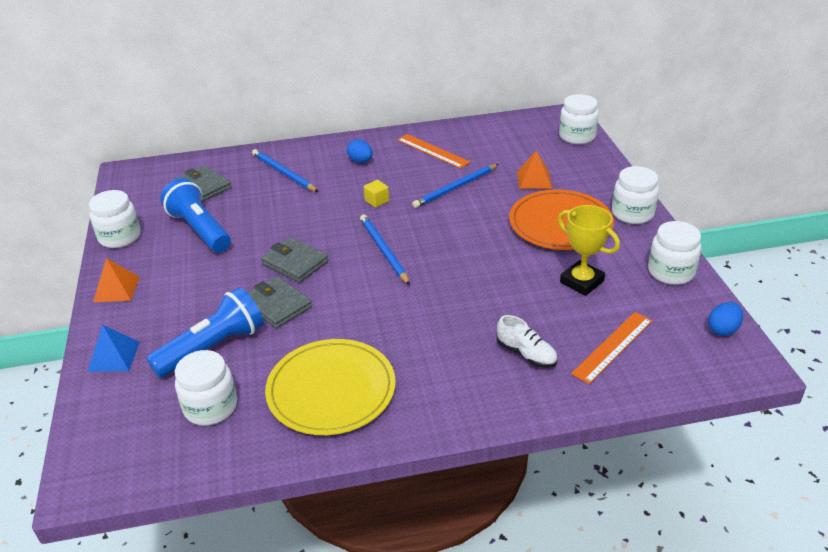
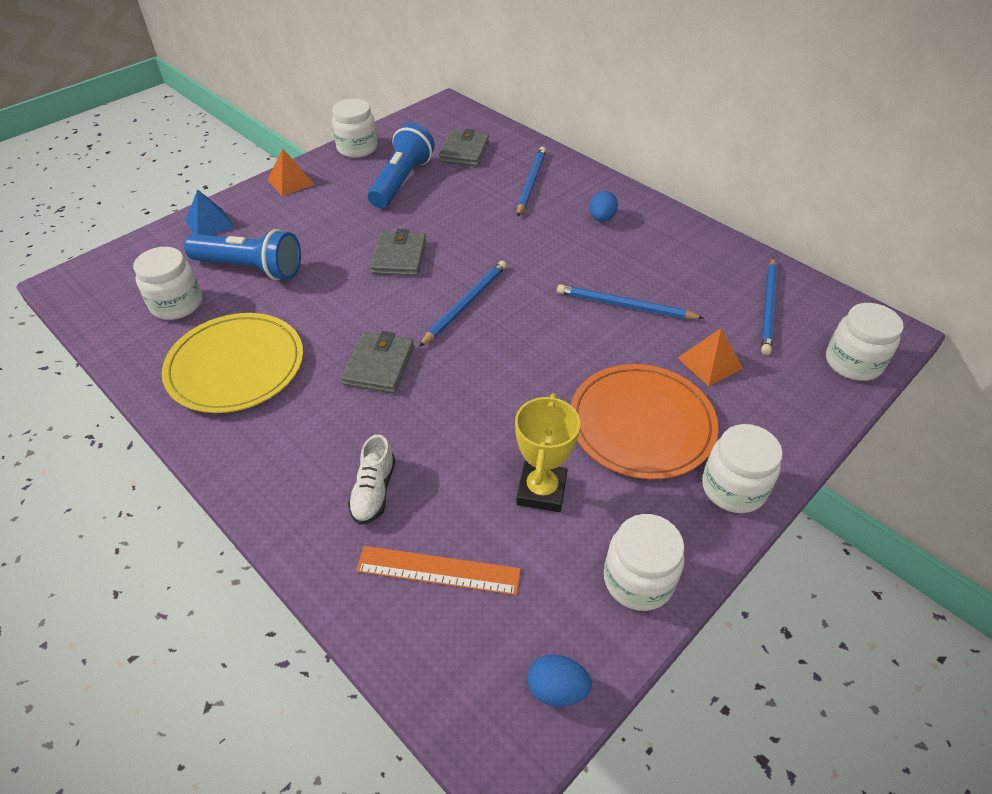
camera: 55 degrees right, 10 degrees up
grey wallet [248,276,312,329] -> grey wallet moved to [341,331,414,393]
yellow cube [364,180,389,208] -> none
orange ruler [397,134,470,169] -> none
none -> blue pencil [761,257,777,355]

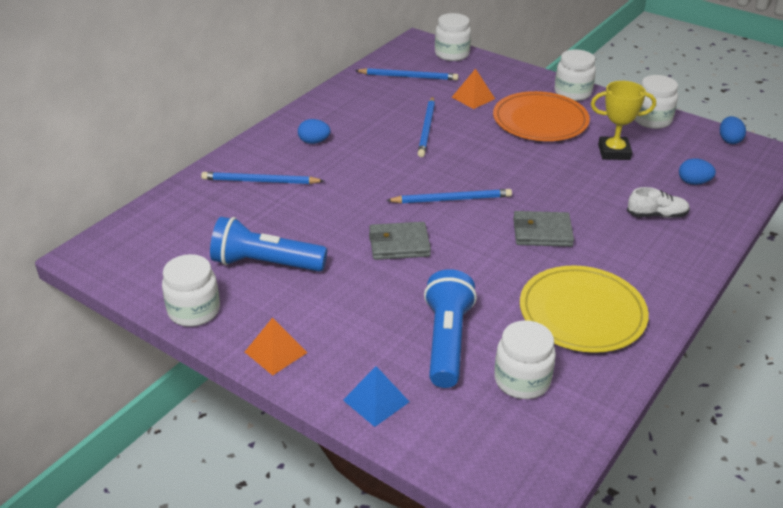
camera: 100 degrees left, 10 degrees down
orange ruler [356,546,521,595] -> blue egg [679,158,716,185]
blue pencil [419,261,507,347] -> blue pencil turned 150 degrees clockwise [386,189,512,203]
grey wallet [439,129,489,166] -> none

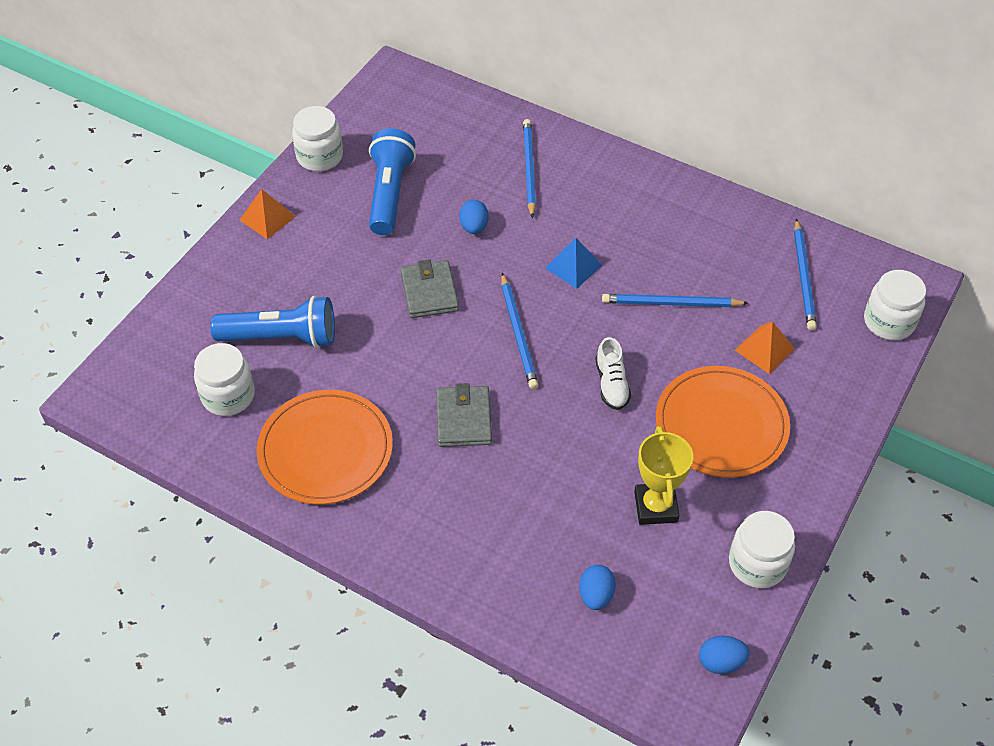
camera: 85 degrees right, 15 degrees up
blue egg [298,119,330,144] -> blue egg moved to [459,200,489,234]
blue pyramid [343,366,409,427] -> blue pyramid moved to [545,238,602,289]
yellow plate [520,265,649,353] -> orange plate [257,390,393,504]
white jar [555,50,596,101] -> none
white shoe [627,187,690,218] -> white shoe moved to [596,337,631,410]

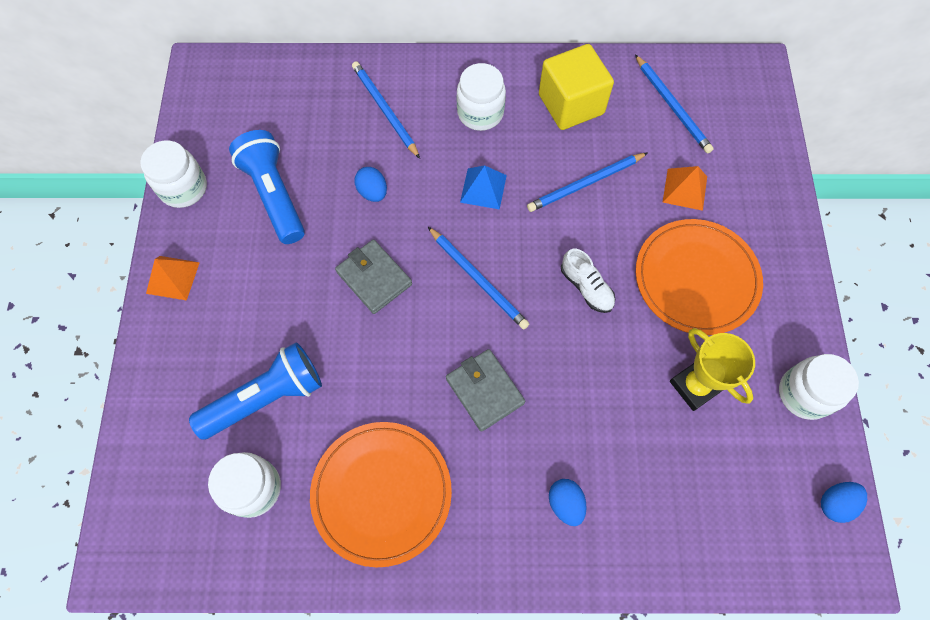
camera: 30 degrees left, 15 degrees up
blue egg [579,565,616,610] -> blue egg moved to [549,479,587,526]
white jar [864,270,926,340] -> white jar moved to [457,63,506,131]
none -> yellow cube [539,44,614,130]

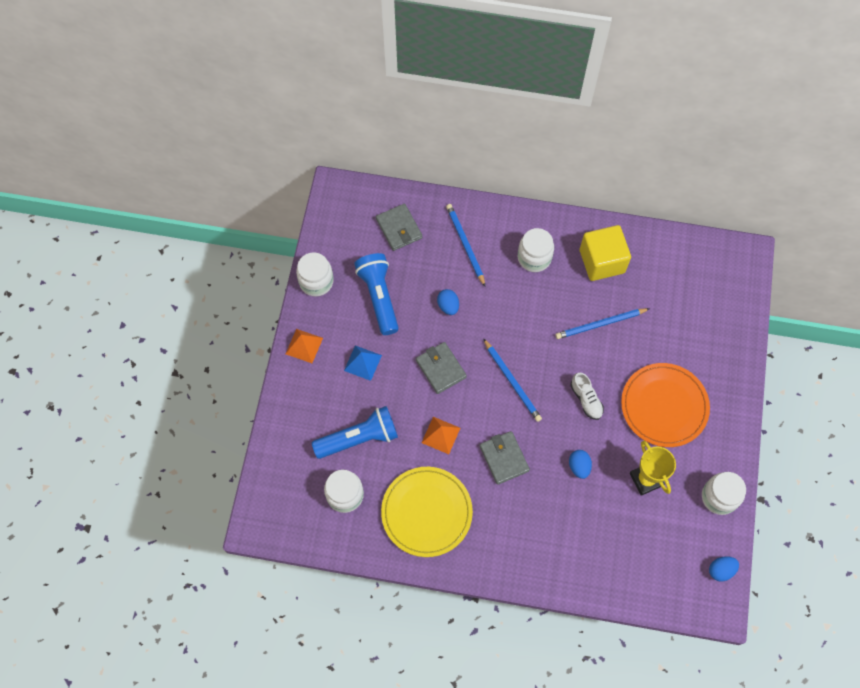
camera: 10 degrees right, 0 degrees up
orange plate [310,422,452,567] -> yellow plate [381,467,473,557]
blue pyramid [460,165,507,210] -> blue pyramid moved to [344,345,382,381]
blue egg [549,479,587,526] -> blue egg moved to [569,450,592,479]
blue pencil [635,55,714,154] -> none
orange pyramid [663,166,707,211] -> orange pyramid moved to [422,417,460,454]
none -> grey wallet [376,204,422,251]

